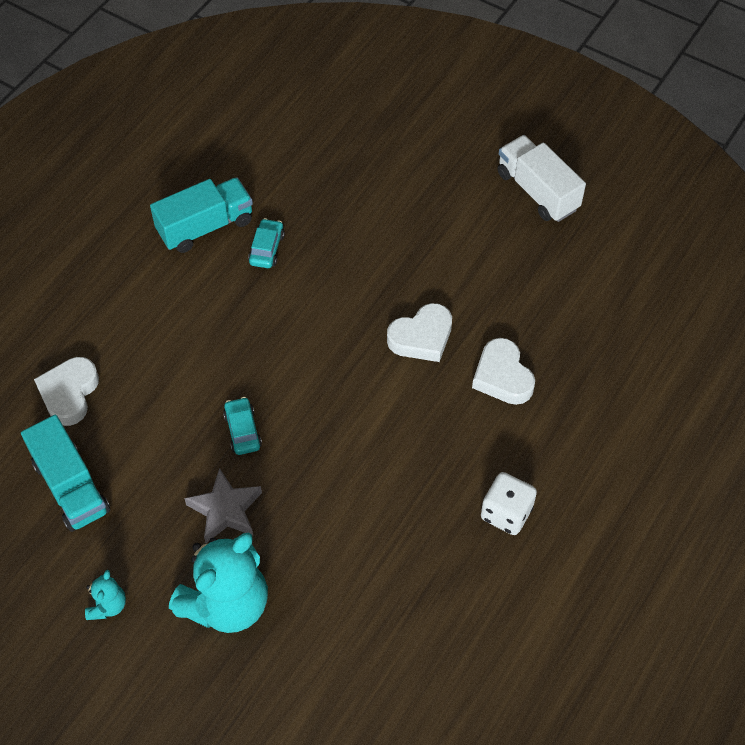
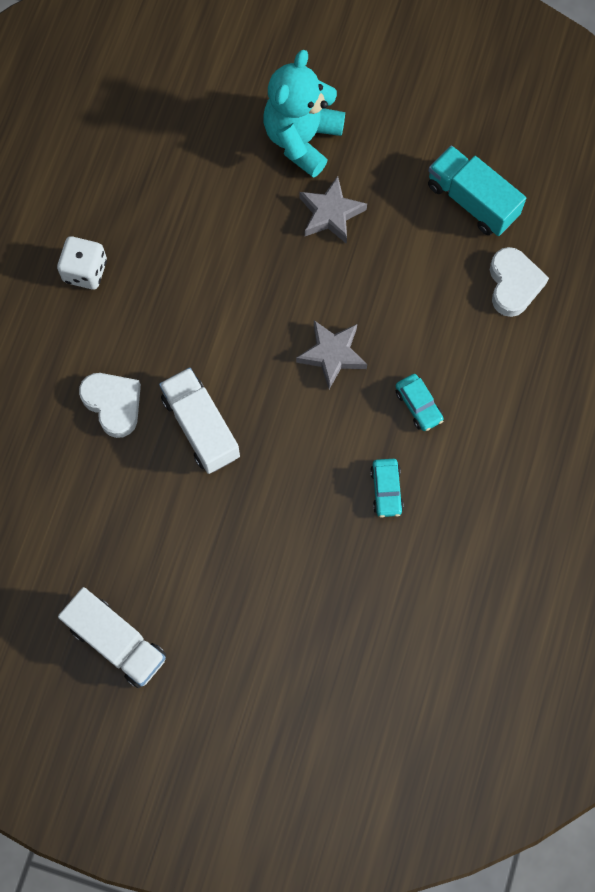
camera: 165 degrees right, 15 degrees up
turquoise teddy bear [85,570,126,620] -> none
turquoise truck [150,177,253,253] -> none
turquoise car [223,397,262,455] -> turquoise car moved to [396,374,444,431]
white heart [387,303,452,362] -> white truck [159,368,240,474]
none -> grey star [296,320,367,389]

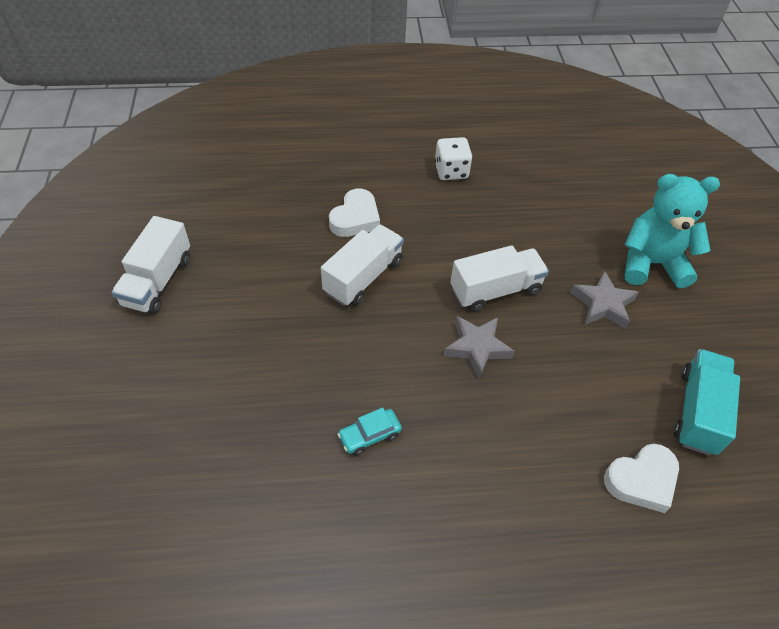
camera: 65 degrees right, 20 degrees down
turquoise car [396,374,444,431] -> none
none -> white truck [450,245,549,312]

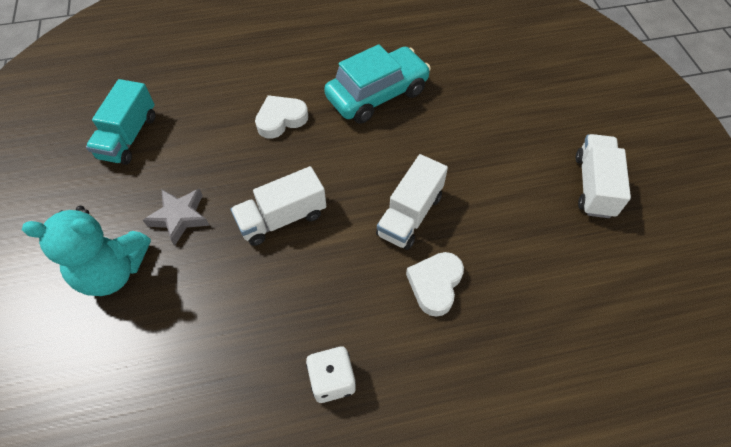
camera: 175 degrees right, 5 degrees up
turquoise car [337,407,402,456] -> turquoise car [324,44,431,124], size x2.37
grey star [444,316,515,379] -> none
white heart [604,444,679,513] -> white heart moved to [255,95,308,139]

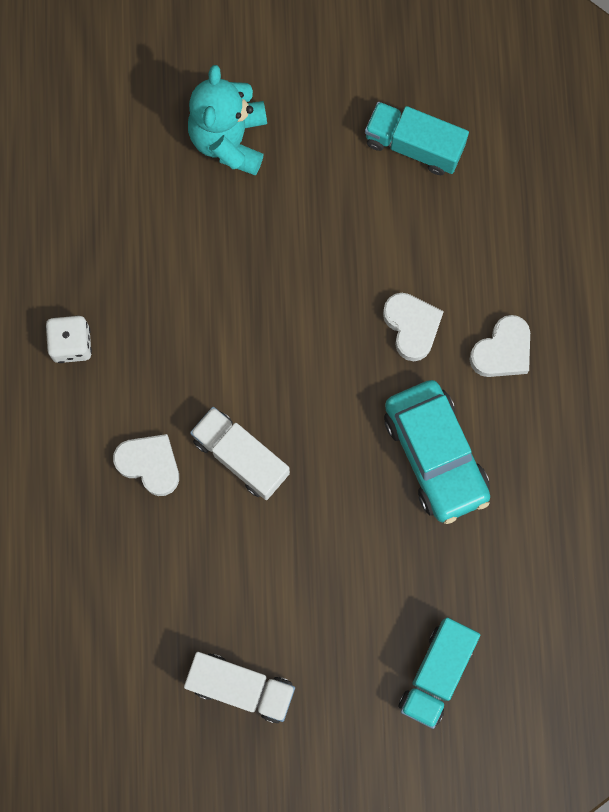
camera: 100 degrees right, 20 degrees up
grey star [143,189,209,246] -> none
white truck [231,166,327,246] -> none
none -> turquoise truck [399,618,480,729]
none -> white heart [469,315,530,377]

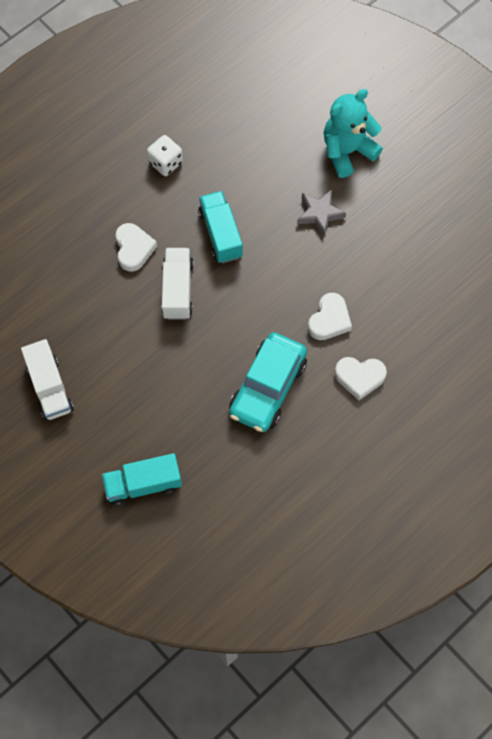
camera: 50 degrees right, 10 degrees down
turquoise truck [365,102,469,175] -> turquoise truck moved to [198,191,243,263]
none -> grey star [297,189,346,236]

